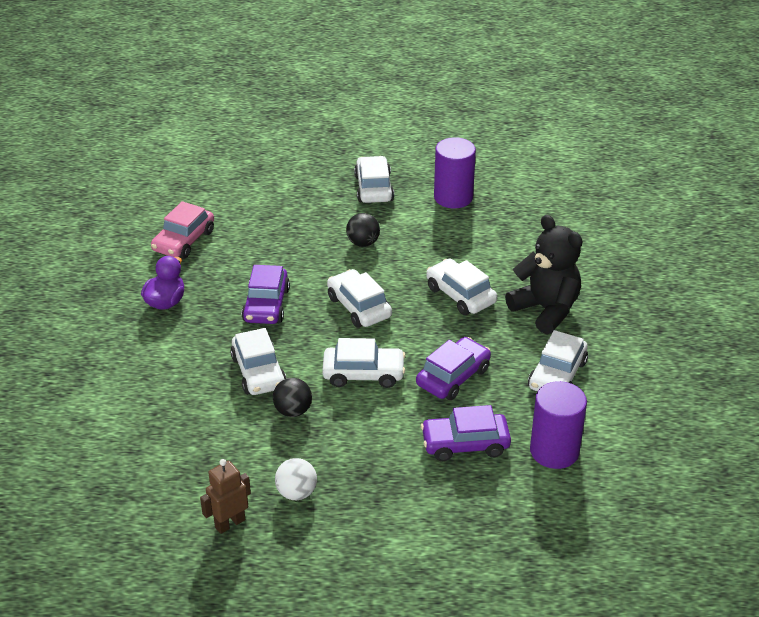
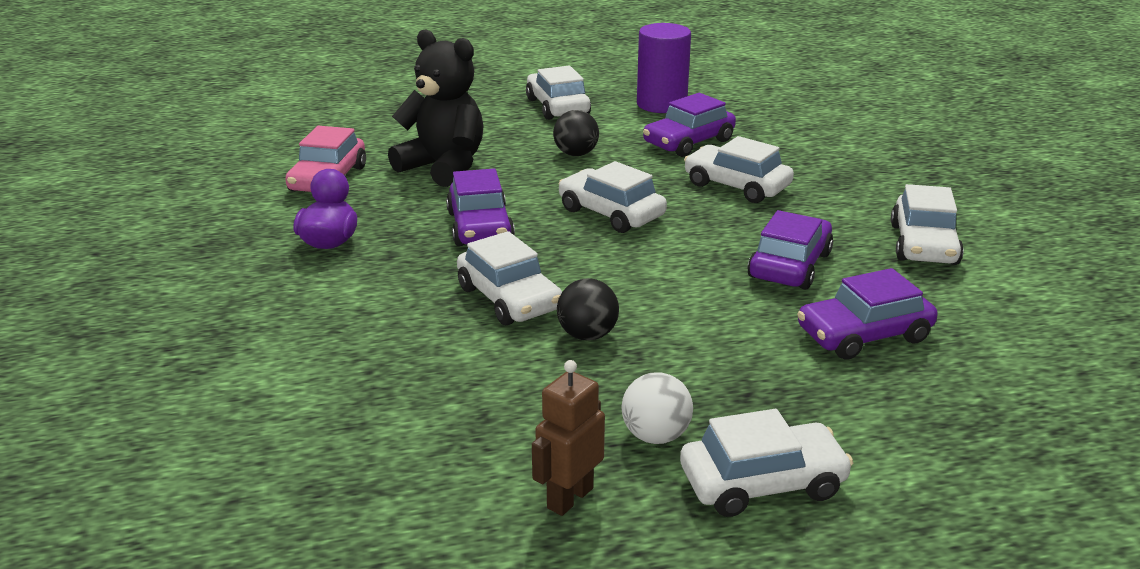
camera: 15 degrees left, 10 degrees down
white car [322,338,405,388] -> white car moved to [680,409,853,517]
black teddy bear [505,215,583,334] -> black teddy bear moved to [388,30,483,187]
purple cylinder [530,381,587,469] -> none
none -> purple car [643,93,736,157]

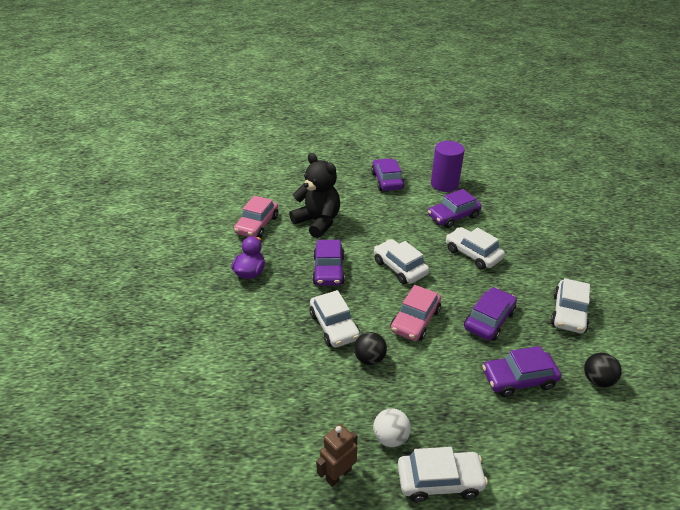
camera: 10 degrees right, 10 degrees up
white car [526,66,591,120] -> purple car [371,158,404,191]
black ball [553,110,599,156] -> black ball moved to [584,353,622,387]
none -> pink car [391,285,441,341]

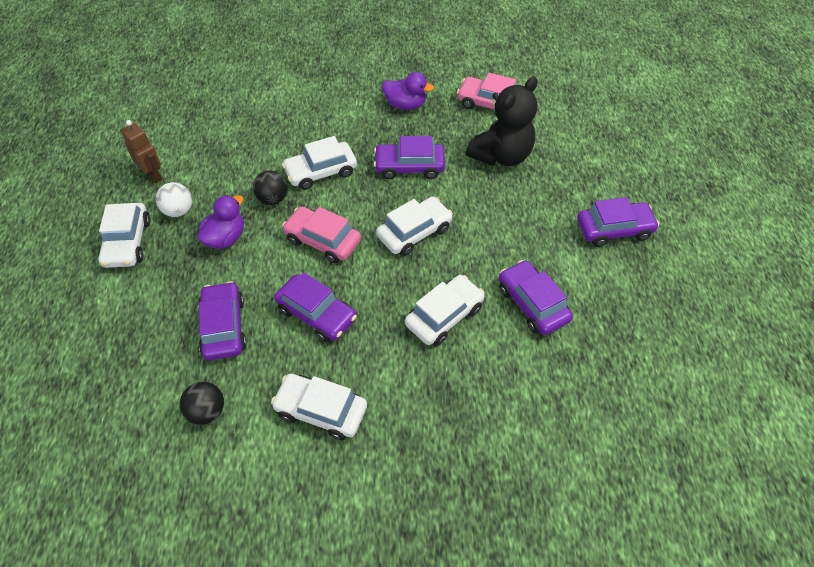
camera: 90 degrees right, 15 degrees up
purple cylinder [431,141,465,192] -> none
none -> purple duck [197,195,244,249]

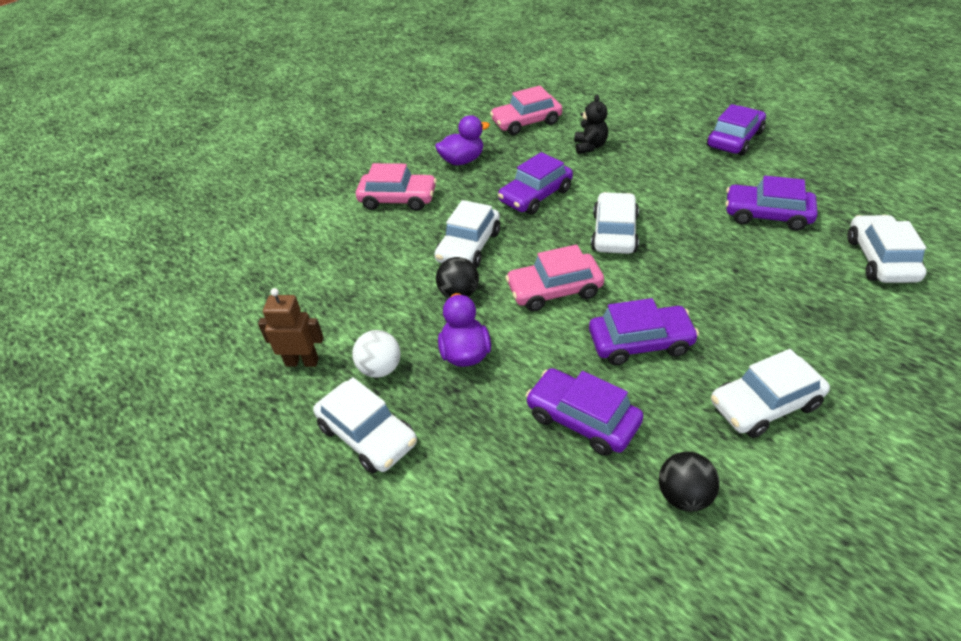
camera: 40 degrees left, 10 degrees down
white car [405,275,484,346] -> white car moved to [847,215,926,283]
black teddy bear [466,77,538,166] -> black teddy bear [574,95,608,154], size x0.53
none -> pink car [356,163,437,211]

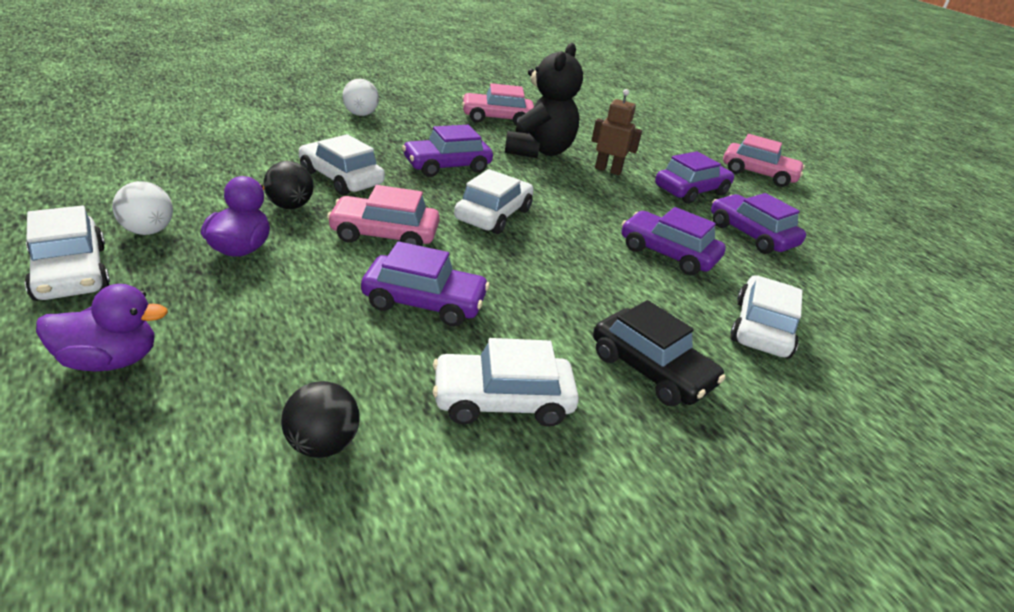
camera: 10 degrees right, 10 degrees down
brown robot [258,288,324,367] -> brown robot moved to [591,89,642,175]
pink car [356,163,437,211] -> pink car moved to [723,134,805,187]
white car [434,200,500,268] -> white car turned 90 degrees clockwise [299,134,385,196]
purple duck [435,115,490,165] -> purple duck moved to [36,284,168,372]
purple car [526,368,644,456] -> purple car moved to [711,193,806,254]
black teddy bear [574,95,608,154] -> black teddy bear [505,43,583,158], size x1.89
none -> white ball [342,79,379,116]
none -> black car [593,300,725,406]

